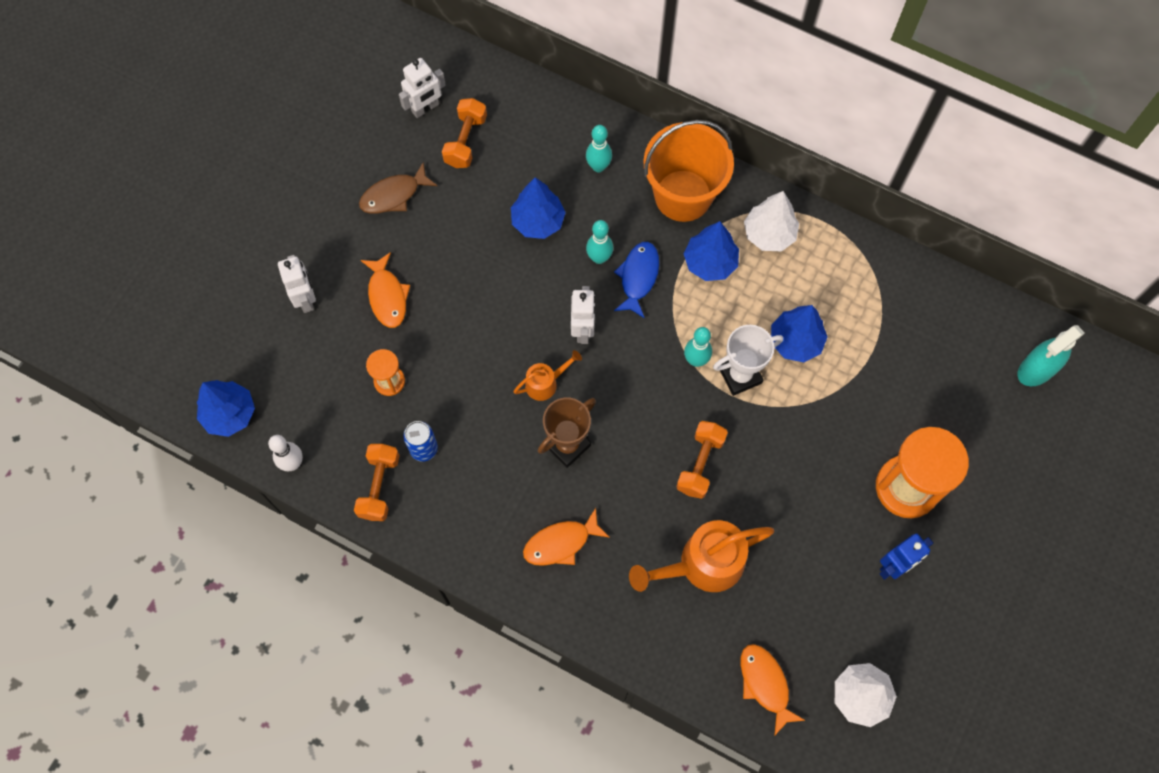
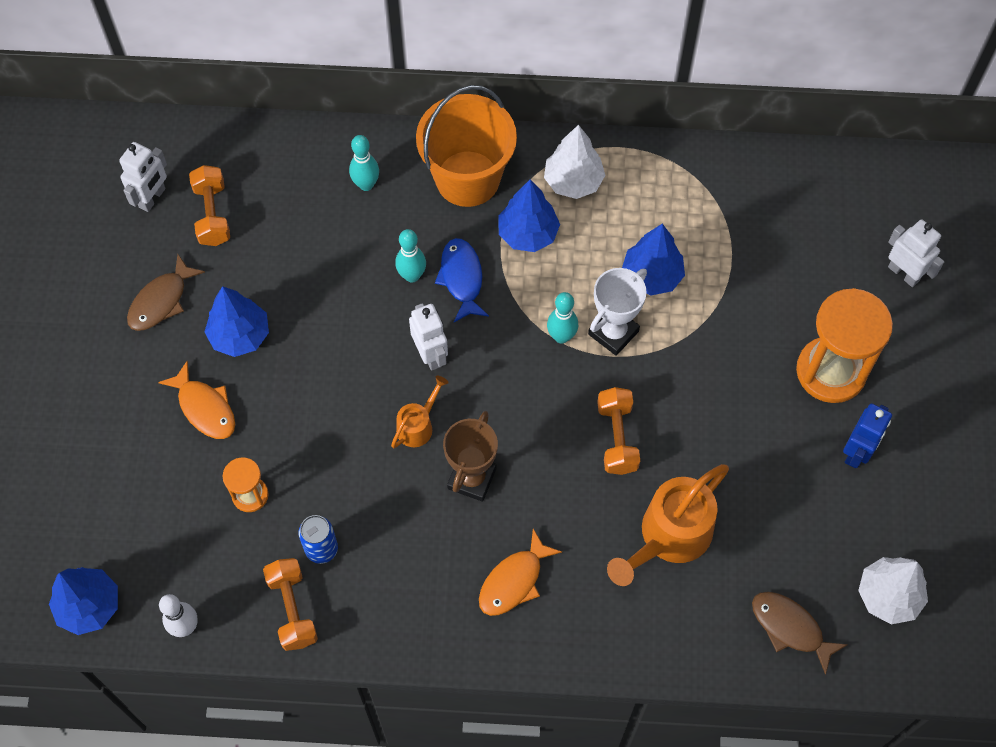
camera: 25 degrees left, 5 degrees down
white robot [278,255,316,313] -> white robot moved to [888,219,944,287]
blue tree [511,178,566,239] -> blue tree moved to [205,286,269,357]
orange fish [741,644,805,736] -> brown fish [752,592,848,675]
turquoise spray bottle [1017,325,1085,386] -> none

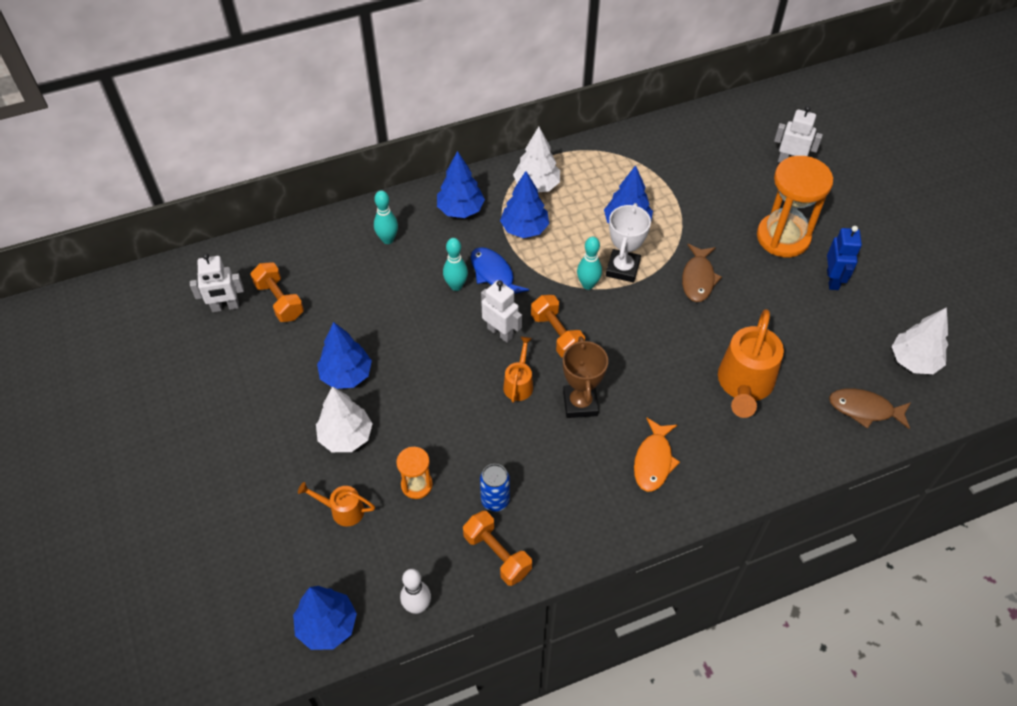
camera: 25 degrees left, 10 degrees down
white robot [119,142,167,212] -> white robot turned 75 degrees clockwise [190,253,244,312]
brown fish [127,254,205,331] -> brown fish moved to [682,244,722,302]
orange fish [158,361,235,439] -> white tree [316,386,373,452]
orange bucket [416,85,517,207] -> blue tree [437,151,485,218]
orange dumbbell [597,387,640,475] -> orange dumbbell moved to [531,295,585,358]
none -> orange watering can [298,482,375,527]

